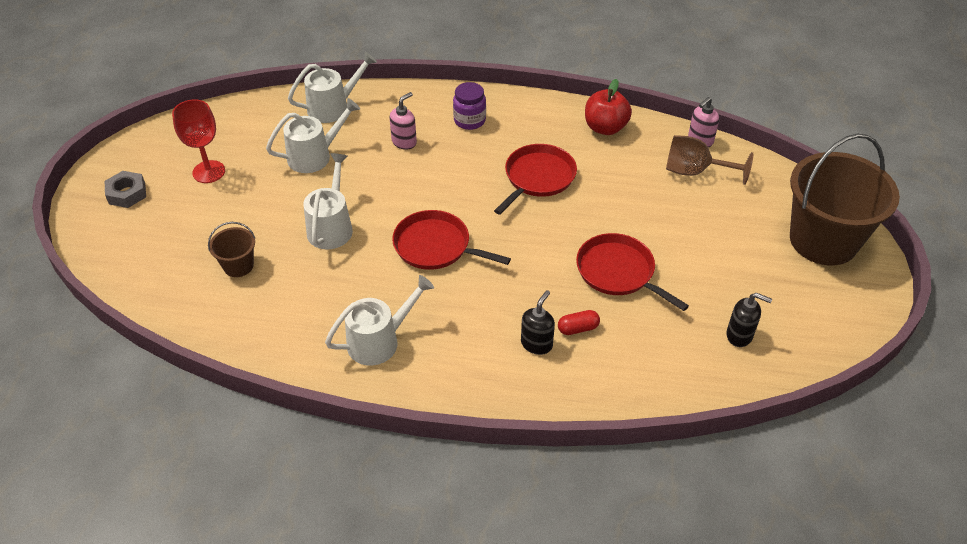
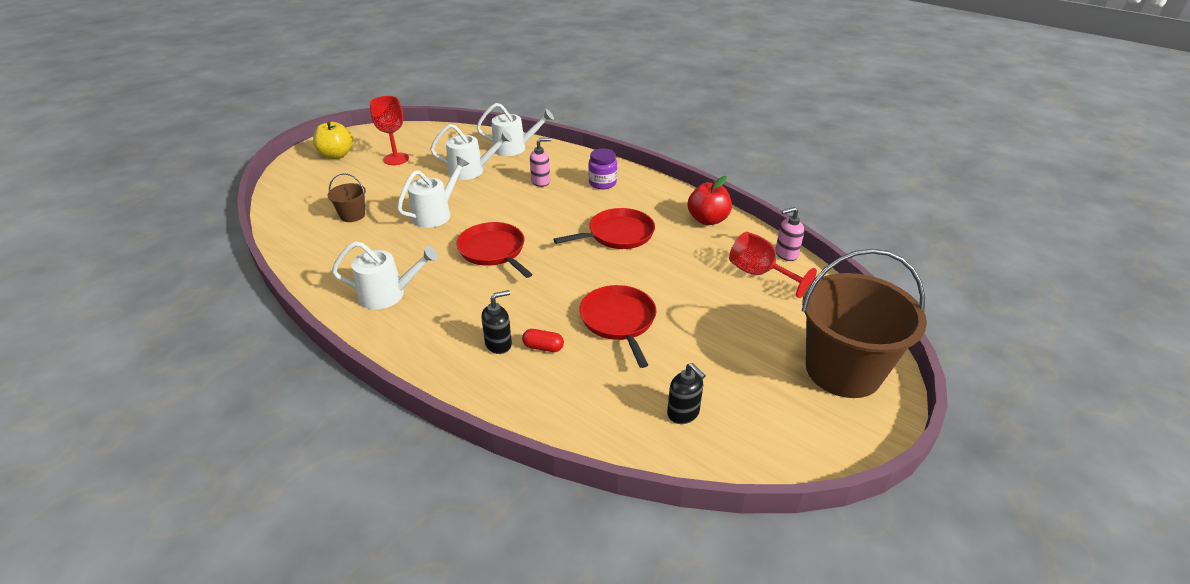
camera: 30 degrees right, 10 degrees down
grey nut [105,171,146,208] -> yellow apple [313,121,353,159]
brown goblet [666,135,753,185] -> red goblet [729,232,817,298]

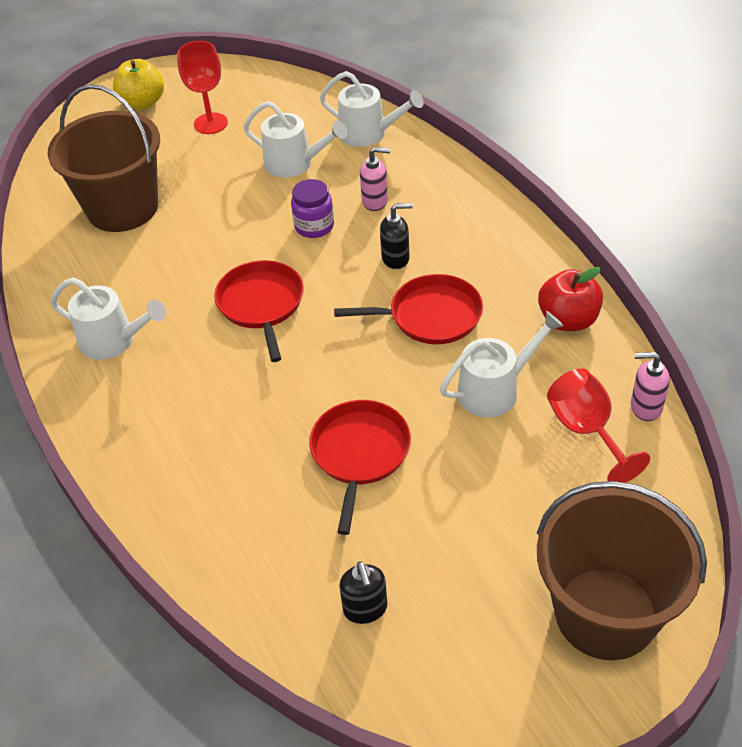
camera: 25 degrees right, 10 degrees up
brown bucket [328,173,366,222] -> brown bucket [48,84,160,232], size x2.29
white watering can [397,156,469,228] -> white watering can moved to [440,311,564,417]
black soap dispenser [481,290,512,354] -> black soap dispenser moved to [380,203,413,269]
red capsule [522,329,564,352] -> none
purple jar [588,148,617,189] -> purple jar moved to [291,179,334,238]

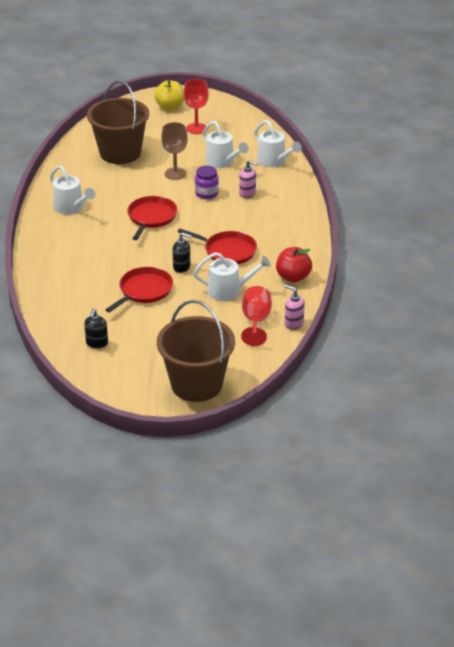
camera: 25 degrees right, 10 degrees down
black soap dispenser [380,203,413,269] -> black soap dispenser moved to [173,233,192,273]
none -> brown goblet [161,122,188,180]

